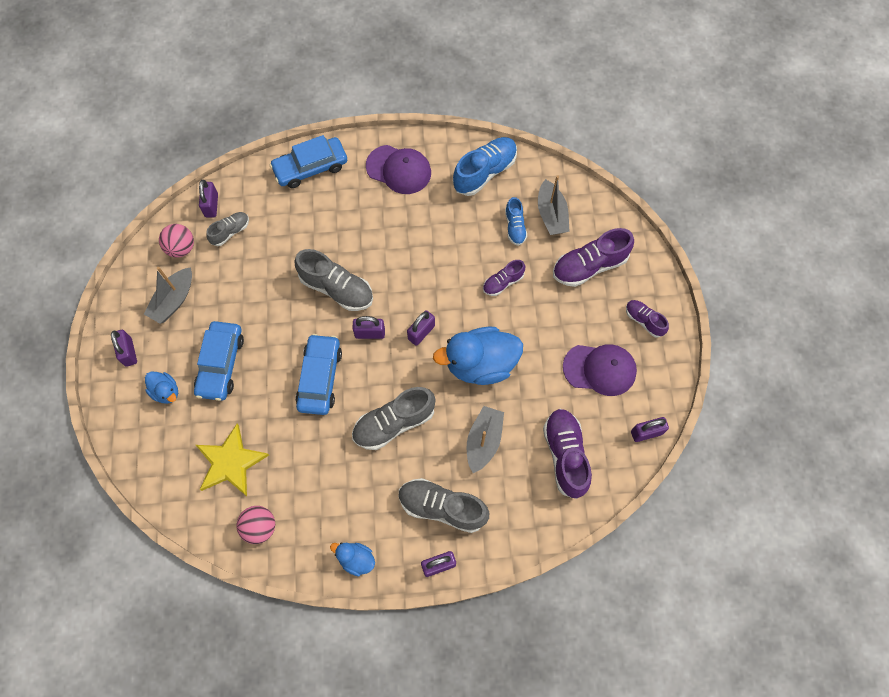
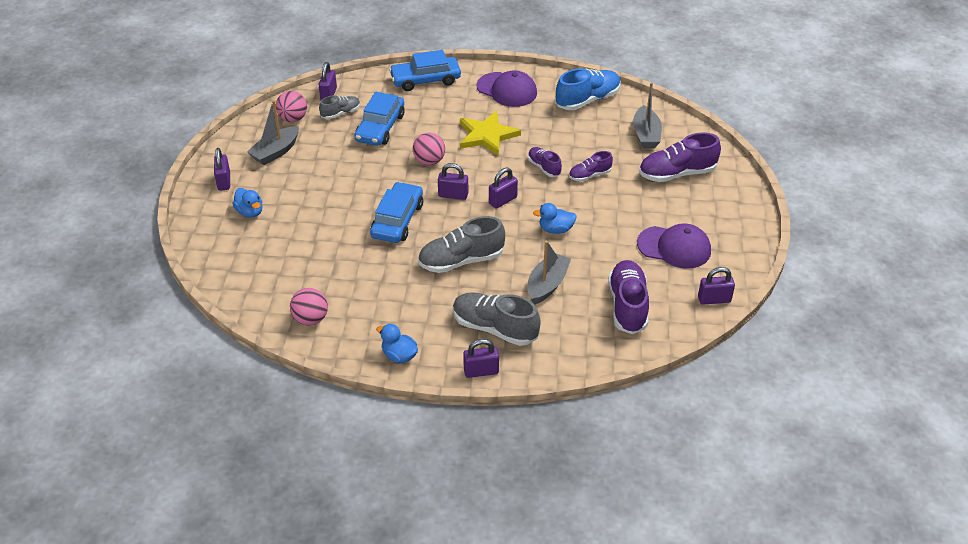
camera: 10 degrees right, 25 degrees down
blue car [194,321,244,401] -> blue car moved to [354,92,404,146]
yellow star [196,424,269,496] -> yellow star moved to [460,111,521,156]
grey shoe [294,249,373,311] -> pink ball [413,133,445,165]
blue duck [433,327,523,385] -> blue duck [533,203,577,234], size x0.49
blue shoe [505,197,527,246] -> none
purple shoe [626,300,669,338] -> purple shoe moved to [528,147,562,177]

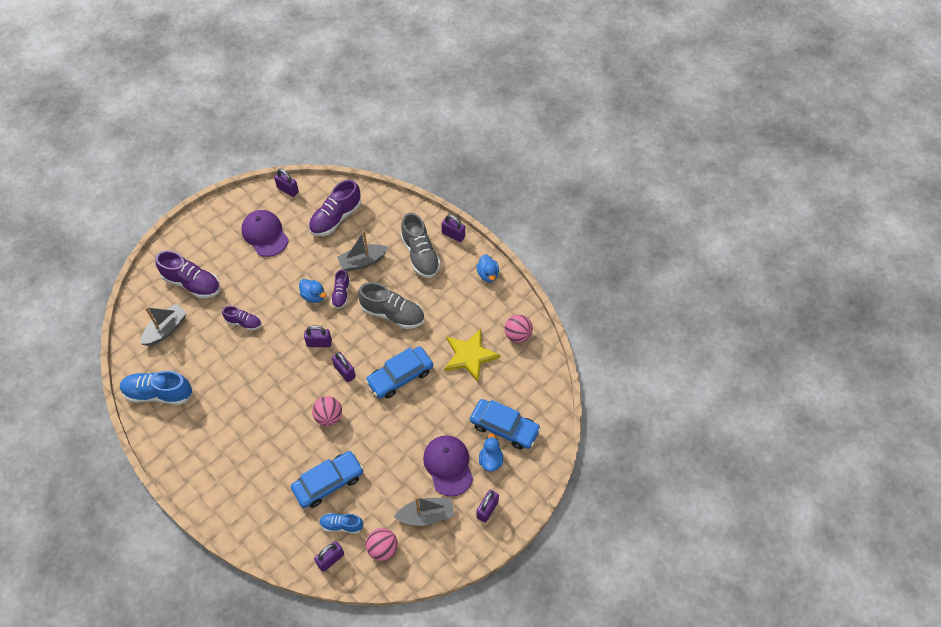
camera: 140 degrees left, 15 degrees up
grey shoe [319,96,360,119] -> blue shoe [319,513,363,534]
blue car [389,50,461,91] -> blue car moved to [470,399,541,450]
yellow star [460,111,521,156] -> yellow star moved to [444,329,501,382]
purple cap [477,70,537,107] -> purple cap moved to [423,436,473,497]
purple shoe [528,147,562,177] -> purple shoe moved to [331,269,350,309]

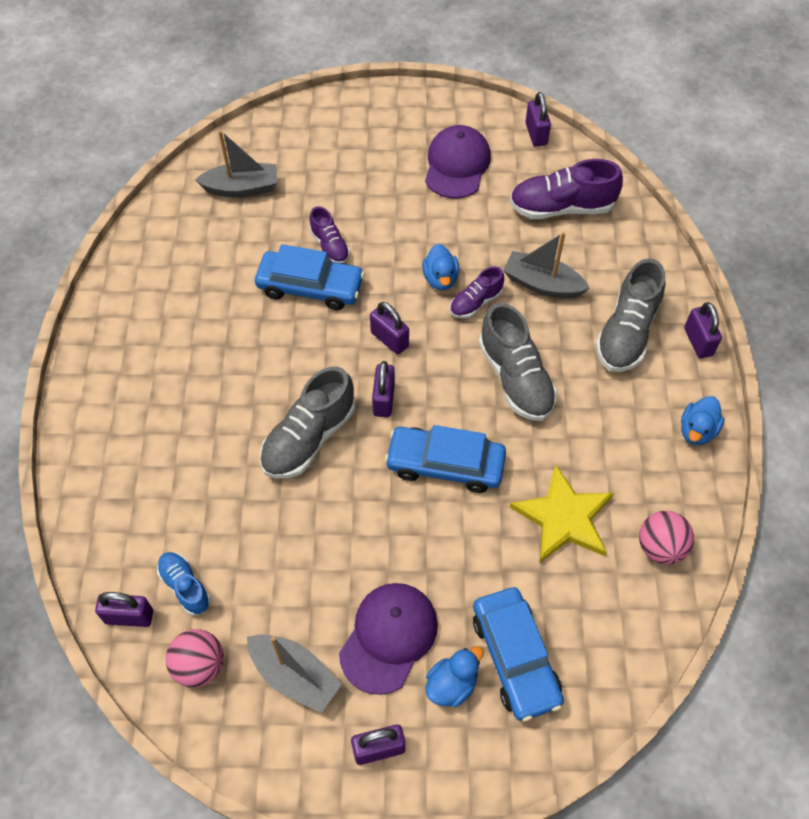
camera: 45 degrees right, 0 degrees up
blue shoe [120,371,193,405] -> none
purple shoe [155,250,220,298] -> none
blue car [291,451,364,508] -> blue car moved to [255,244,365,310]
pink ball [312,396,342,426] -> grey shoe [260,367,356,479]

